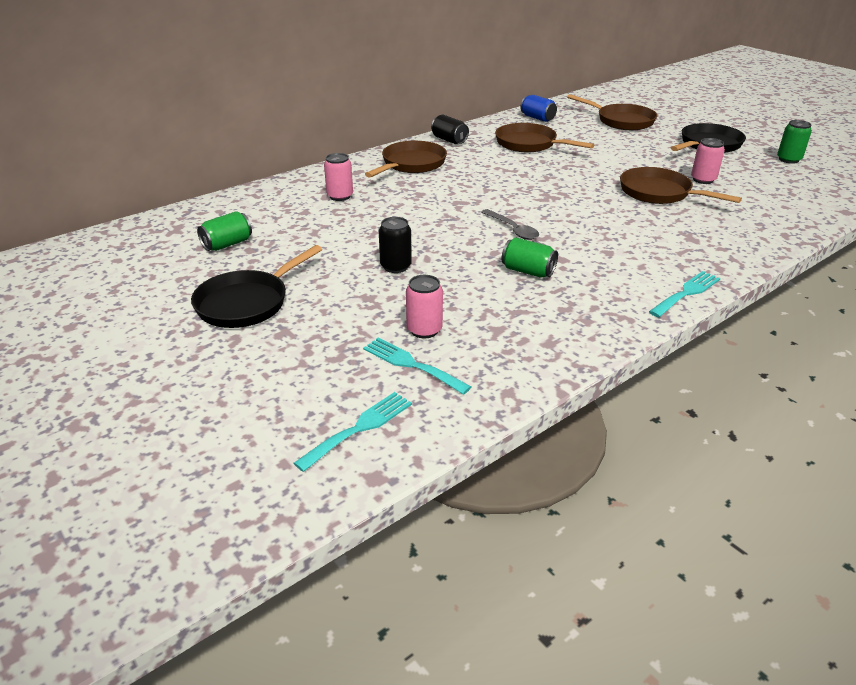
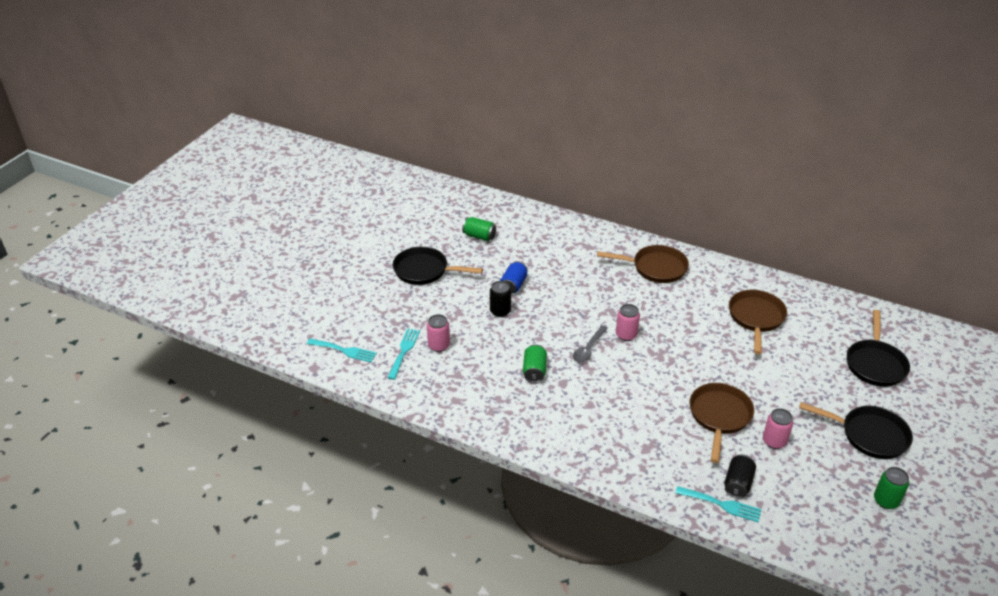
camera: 65 degrees right, 5 degrees up
pink can [324,153,353,201] -> pink can moved to [616,304,640,341]
black can [431,115,469,144] -> black can moved to [724,454,756,498]
blue can [520,95,557,122] -> blue can moved to [500,261,528,294]
brown pan [567,94,657,130] -> black pan [847,310,910,387]
turquoise fork [649,271,721,317] -> turquoise fork moved to [675,486,761,522]

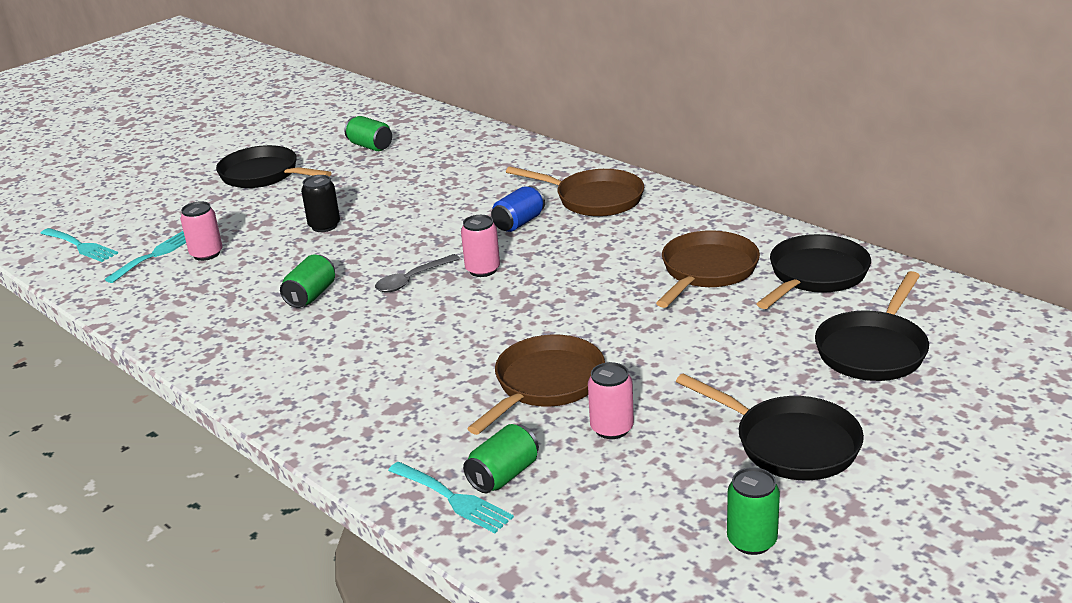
camera: 20 degrees right, 10 degrees down
blue can [500,261,528,294] -> blue can moved to [491,186,545,232]
black can [724,454,756,498] -> green can [463,424,539,493]
none -> black pan [757,234,871,309]

